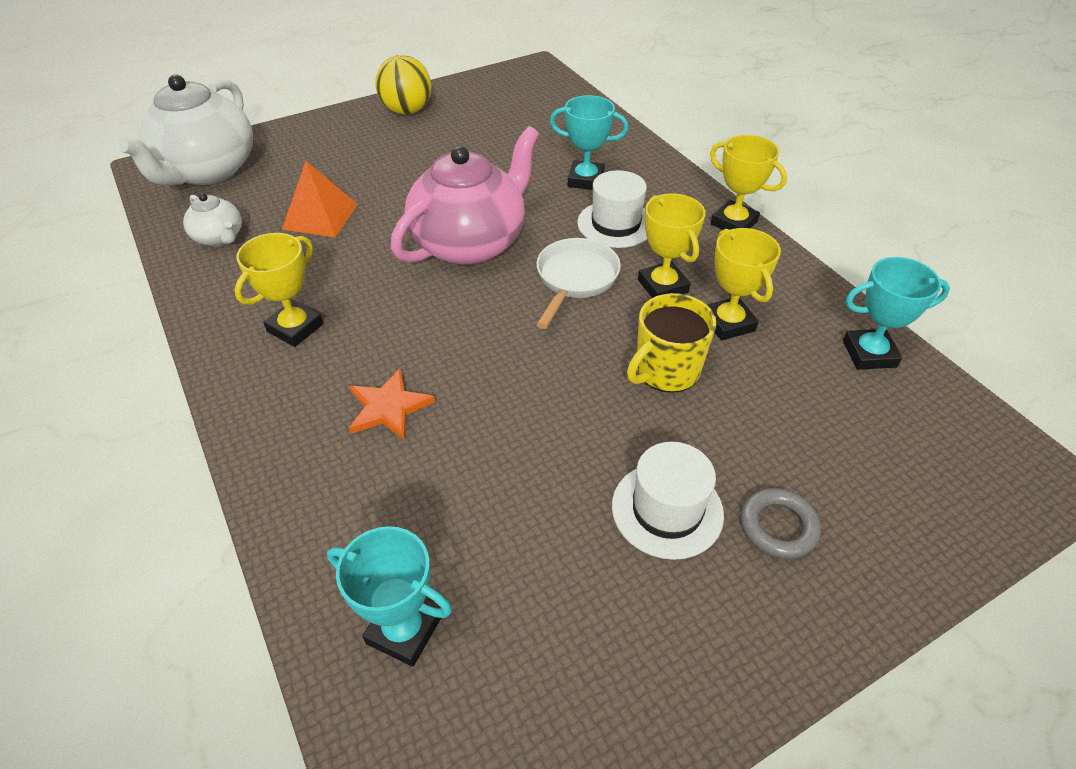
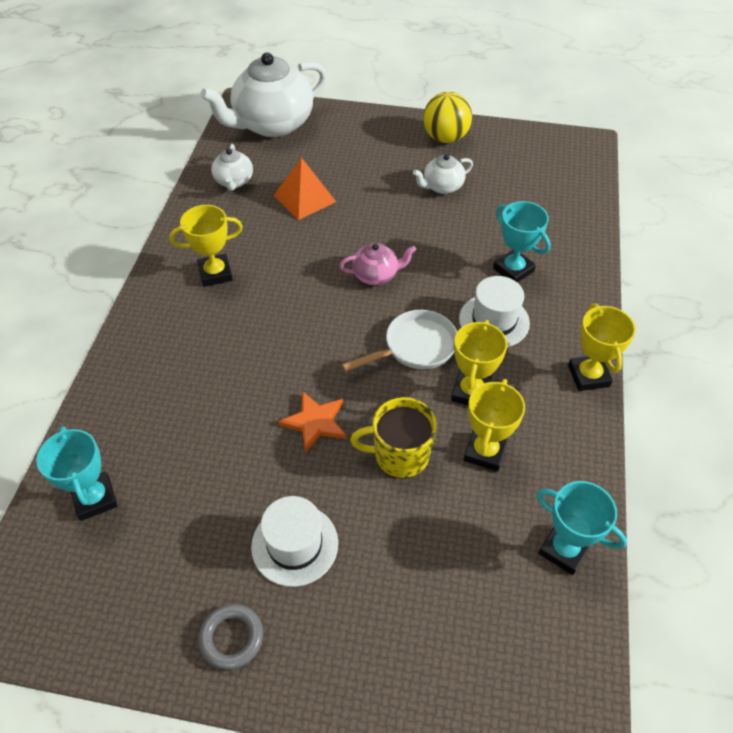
camera: 40 degrees right, 5 degrees up
orange star [349,368,435,440] -> orange star moved to [278,391,346,453]
pink teapot [391,126,539,265] -> pink teapot [339,243,416,285], size x0.47
grey ring [741,488,821,559] -> grey ring moved to [198,604,263,670]
none -> white teapot [413,154,473,194]

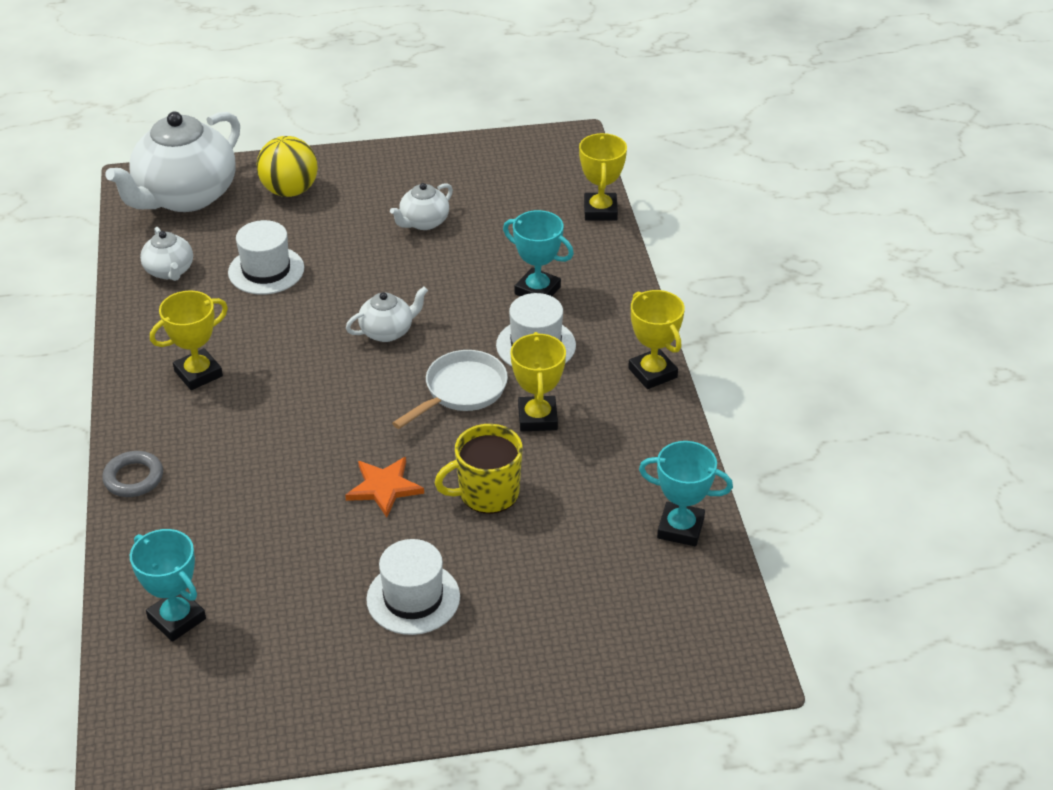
camera: 20 degrees left, 10 degrees down
grey ring [198,604,263,670] -> grey ring moved to [102,451,163,497]
orange pyramid [274,157,336,220] -> white hat [228,220,304,295]
pink teapot [339,243,416,285] -> white teapot [346,287,428,342]
yellow ball [423,92,472,143] -> yellow ball moved to [257,136,318,197]
yellow trophy [464,379,525,471] -> yellow trophy moved to [579,133,627,221]

